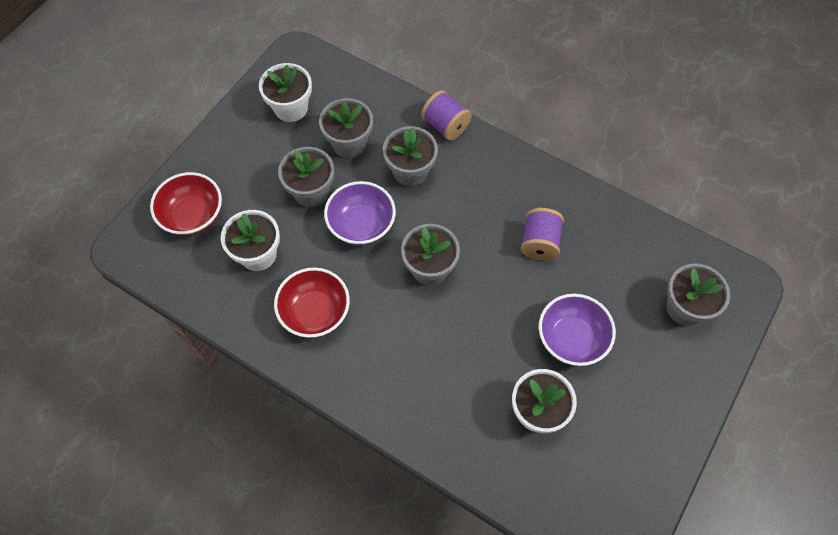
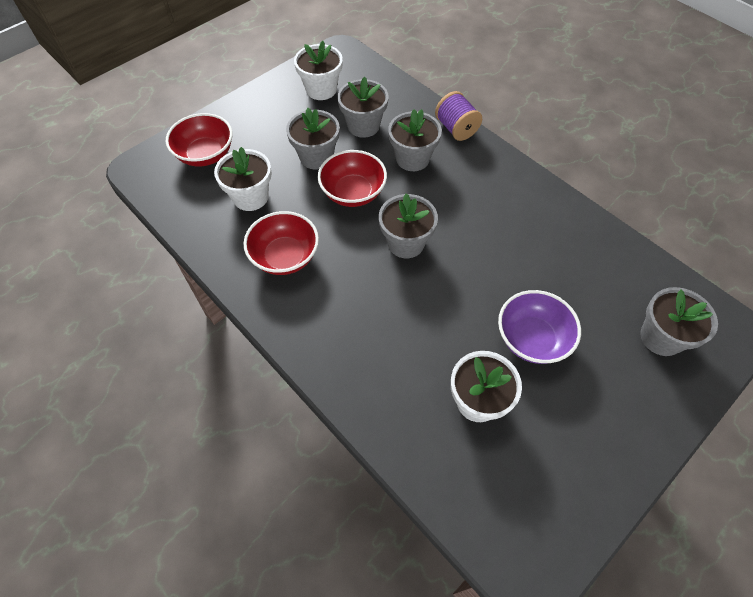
camera: 15 degrees right, 5 degrees down
purple bowl [324,181,396,245] -> red bowl [318,150,387,207]
purple spool [521,208,564,261] -> none

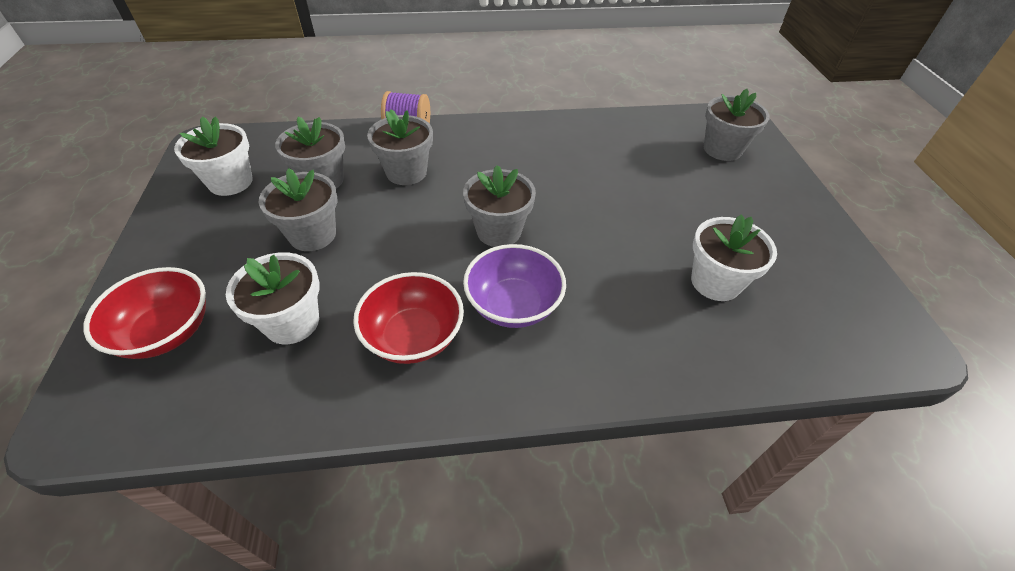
camera: 55 degrees left, 10 degrees down
red bowl [318,150,387,207] -> none
purple bowl [498,290,581,364] -> purple bowl moved to [463,244,566,328]

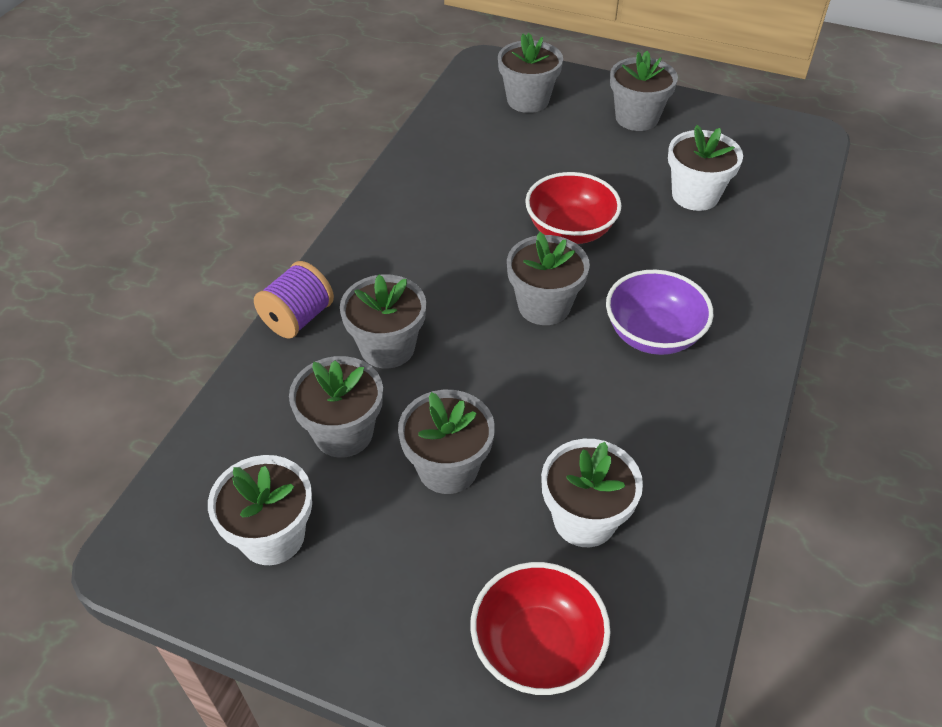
camera: 60 degrees left, 0 degrees up
red bowl [353,272,464,364] -> red bowl moved to [525,172,621,244]
none -> grey flower pot [610,51,678,131]

